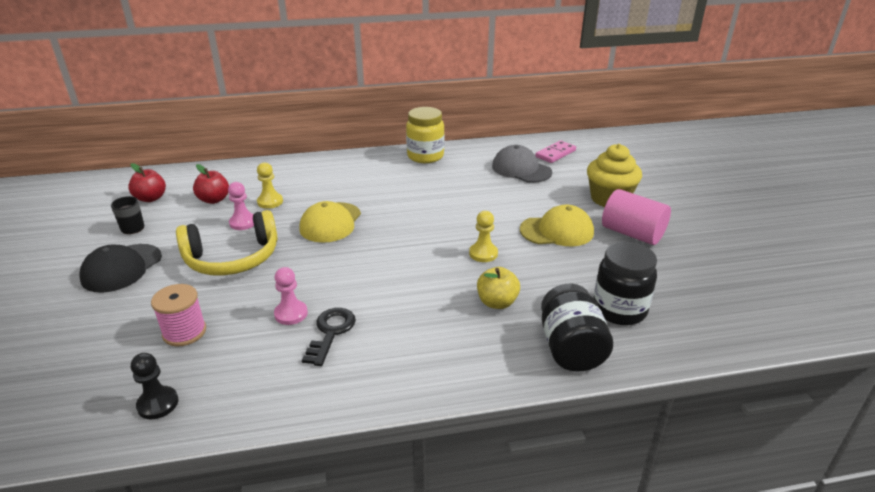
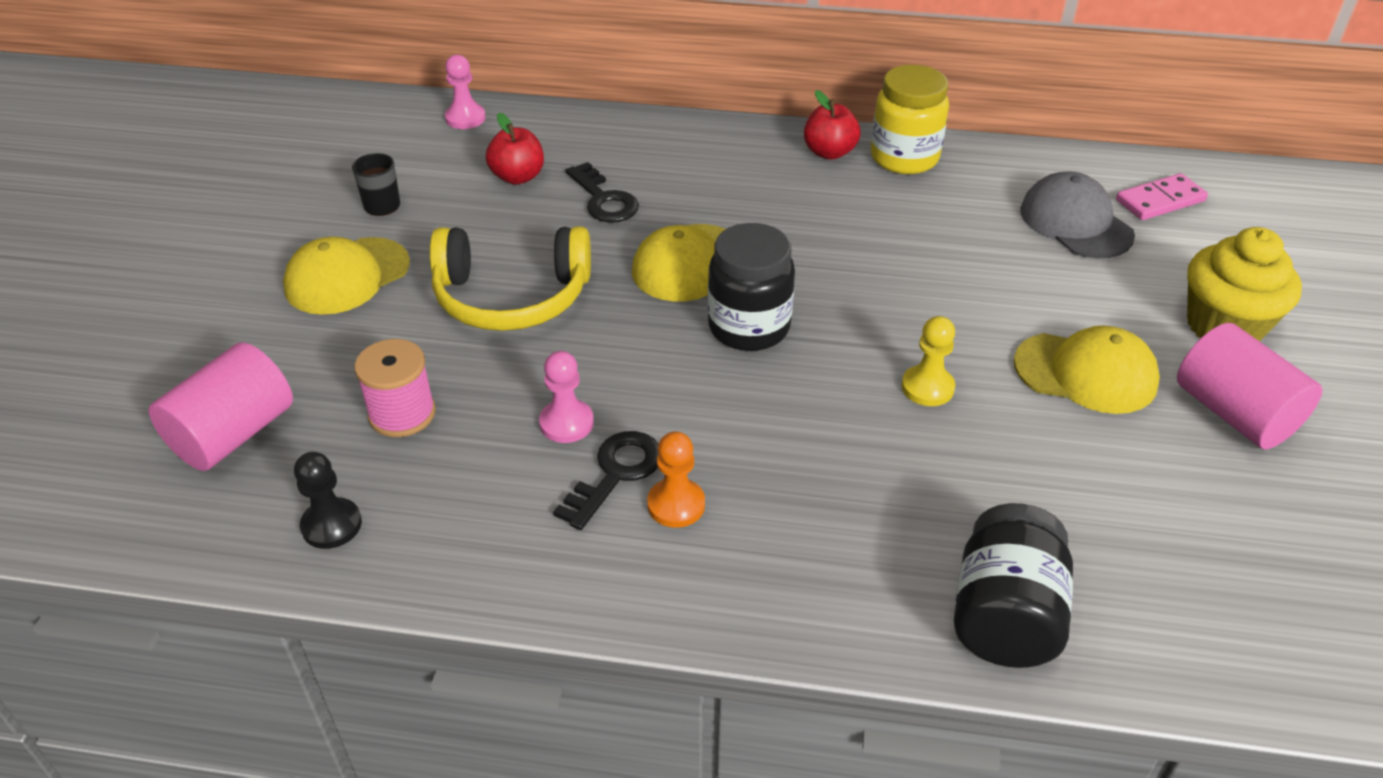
camera: 20 degrees right, 10 degrees up
black cap [79,244,162,293] -> yellow cap [283,237,410,315]
red apple [128,163,166,202] -> red apple moved to [804,90,860,160]
pink pawn [228,182,254,230] -> pink pawn moved to [445,55,486,129]
yellow pawn [257,162,283,209] -> black key [565,162,639,223]
yellow apple [477,267,520,309] -> none
black jar [594,242,657,325] -> black jar moved to [708,223,795,351]
none -> pink cylinder [149,342,293,471]
none -> orange pawn [647,431,705,528]

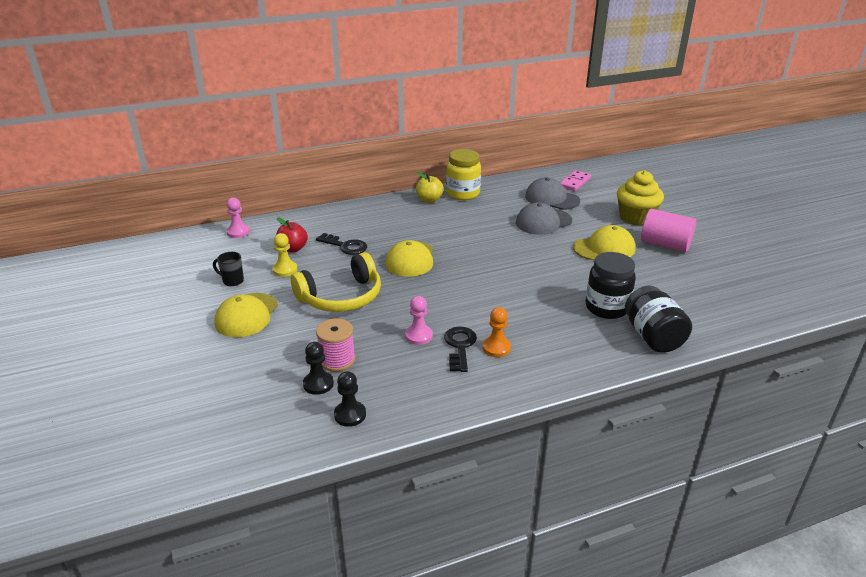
camera: 30 degrees left, 10 degrees down
pink cylinder [149,342,293,471] -> none
black jar [708,223,795,351] -> black jar moved to [585,252,636,319]
red apple [804,90,860,160] -> yellow apple [416,172,444,203]
yellow pawn [901,316,955,406] -> yellow pawn moved to [273,233,298,277]
none -> black pawn [303,342,334,395]
none -> grey cap [516,202,572,235]

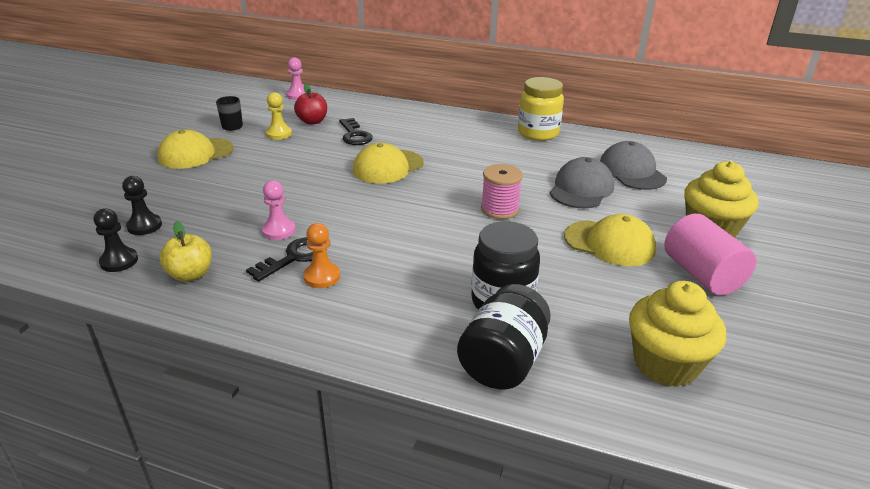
camera: 40 degrees right, 0 degrees up
yellow headphones [291,252,381,312] -> none
pink spool [316,318,355,371] -> pink spool moved to [481,164,523,219]
yellow apple [416,172,444,203] -> yellow apple moved to [160,221,212,282]
grey cap [516,202,572,235] -> grey cap turned 105 degrees clockwise [550,157,614,208]
pink domino [560,170,591,191] -> none
none -> yellow cupcake [629,281,726,387]

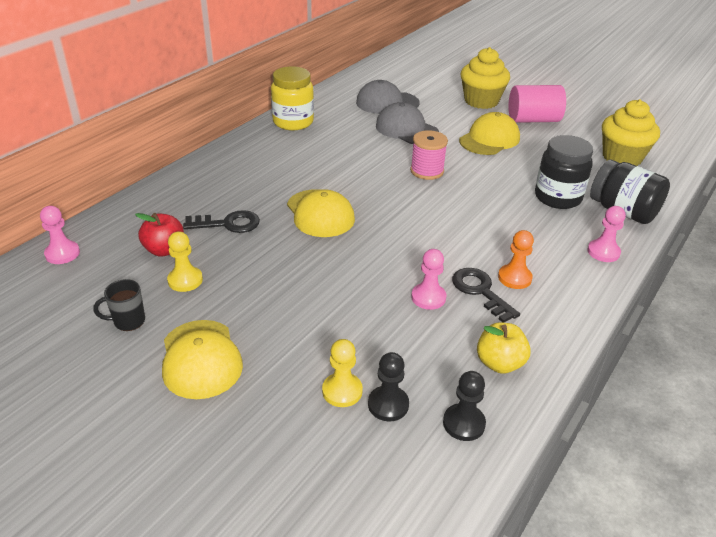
camera: 75 degrees left, 5 degrees up
none -> yellow pawn [322,339,363,407]
none -> pink pawn [587,206,626,262]

